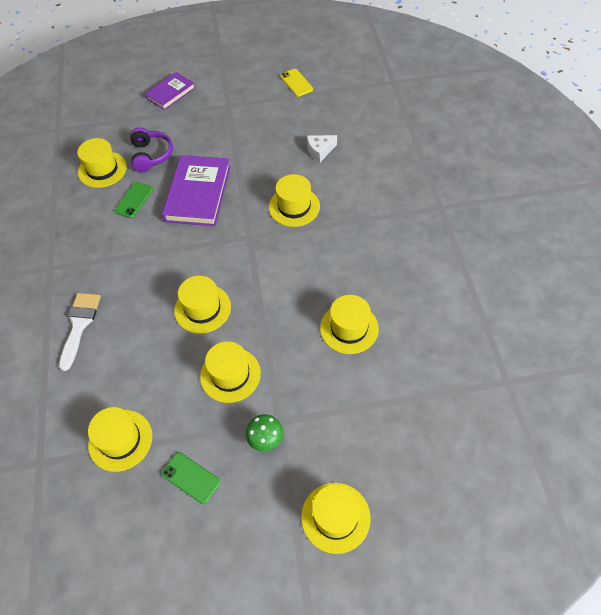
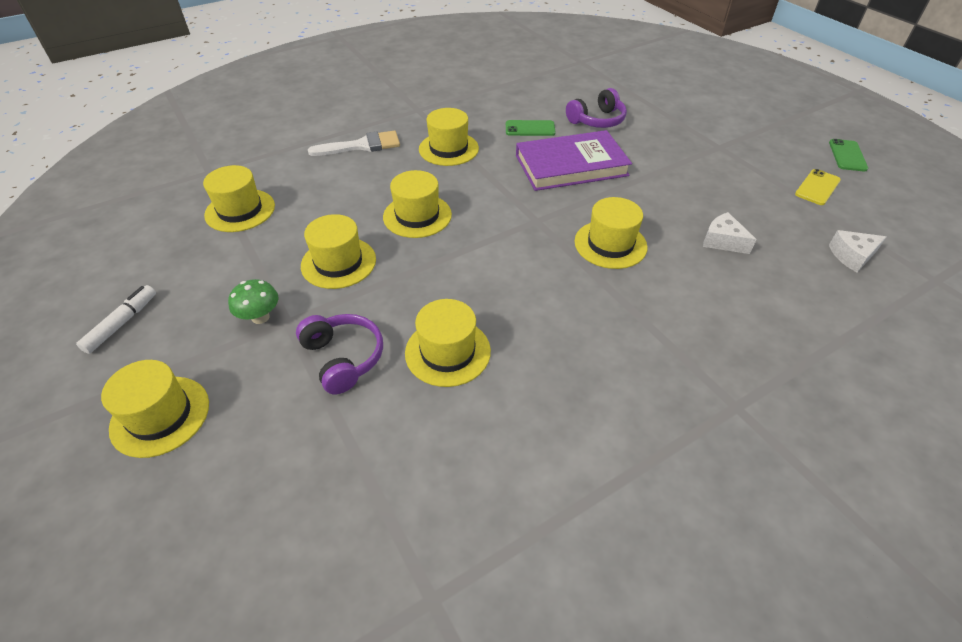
camera: 65 degrees right, 10 degrees down
yellow hat [77,138,127,188] -> yellow hat moved to [419,108,479,166]
purple book [145,72,195,110] -> none
green phone [161,452,220,504] -> green phone moved to [829,139,868,171]
none -> white marker [76,285,156,354]
none -> purple headphones [296,314,383,394]
none -> white cheese [829,230,886,272]

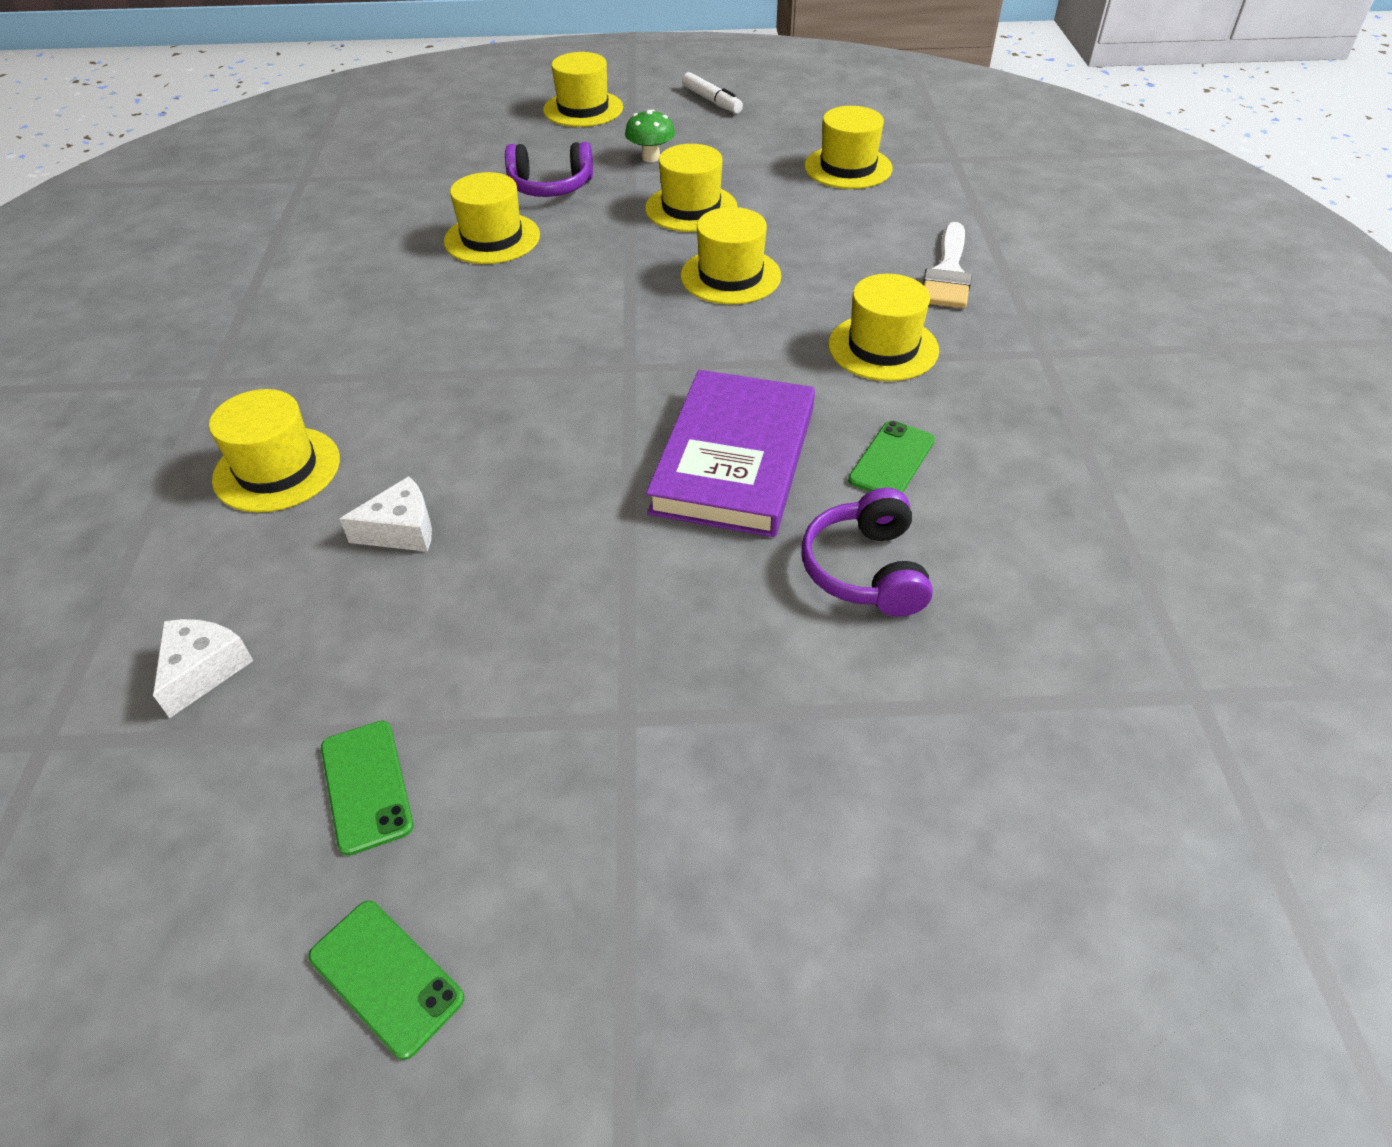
camera: 120 degrees right, 0 degrees up
yellow hat [575,197,648,269] -> yellow hat moved to [209,389,340,512]
yellow phone [795,169,841,205] -> green phone [321,721,414,856]

